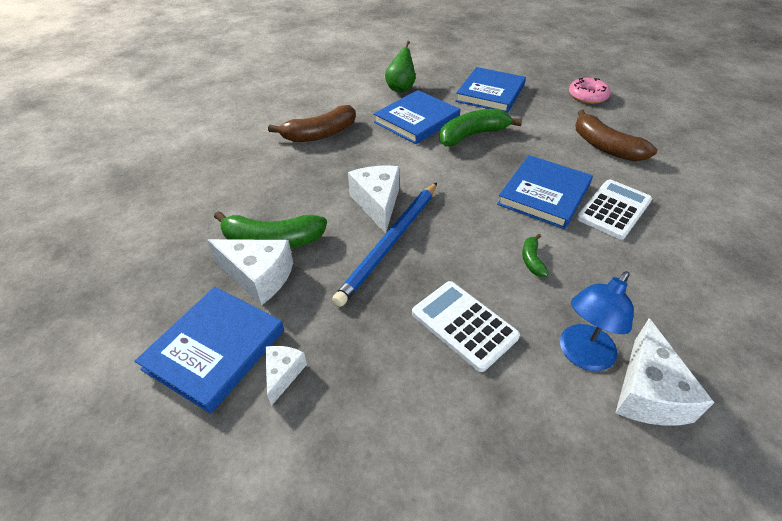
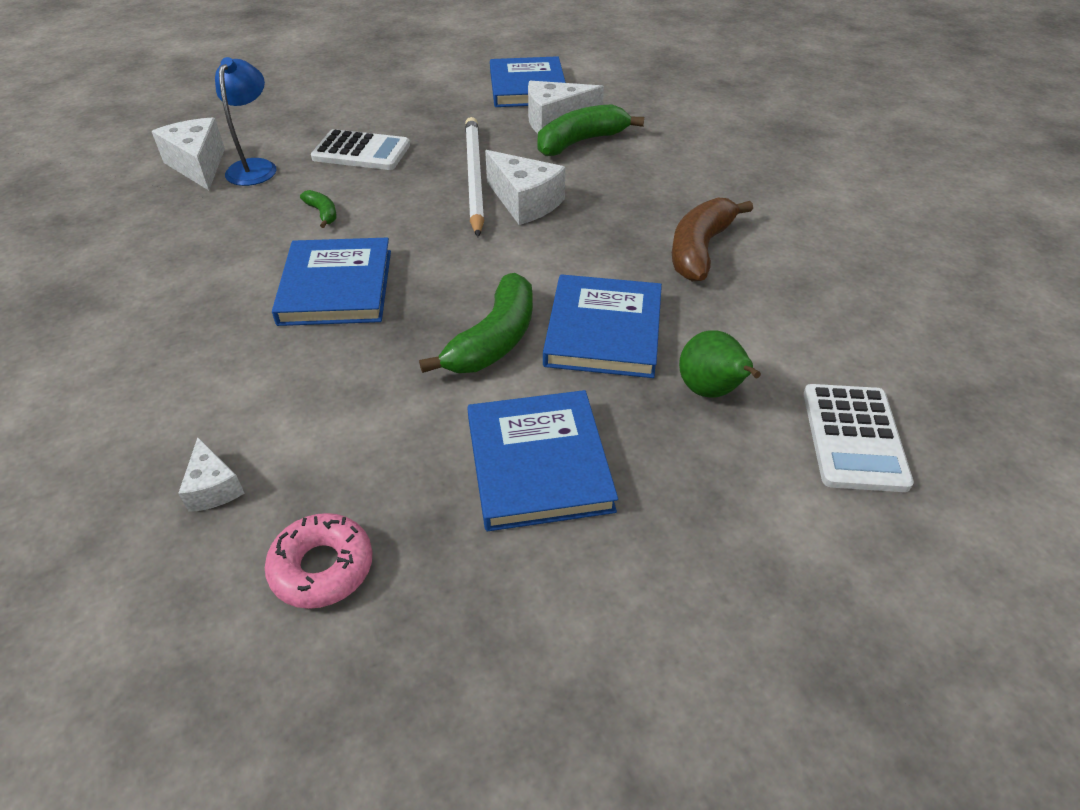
camera: 145 degrees right, 0 degrees up
white cheese [265,346,307,406] -> white cheese moved to [178,437,244,512]
blue pencil [332,183,437,307] -> white pencil [465,117,484,237]
brown banana [576,110,657,161] -> none
white calculator [577,180,652,240] -> white calculator moved to [803,384,914,492]

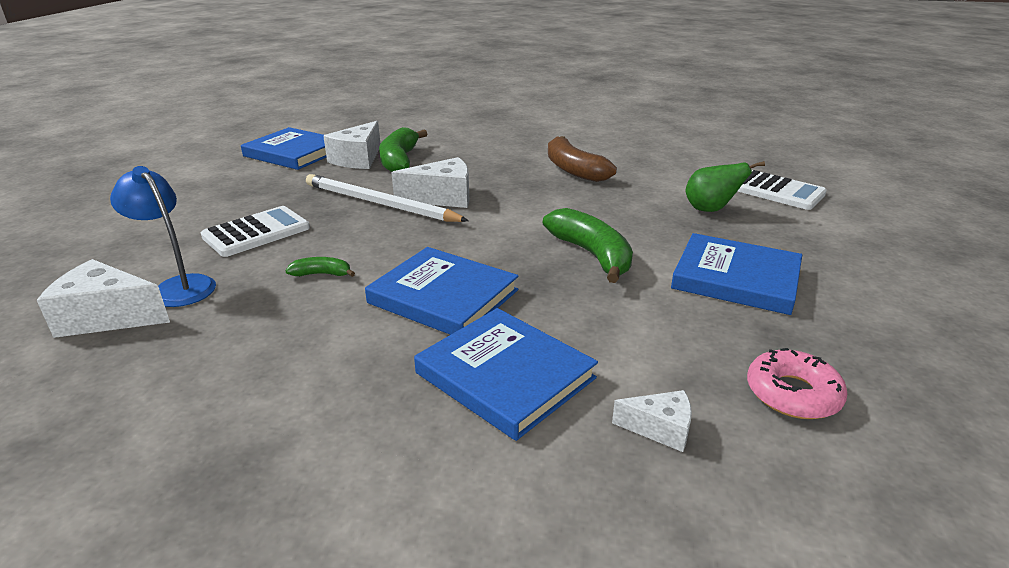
camera: 55 degrees left, 15 degrees down
blue book [543,274,662,378] -> blue book moved to [414,308,598,441]

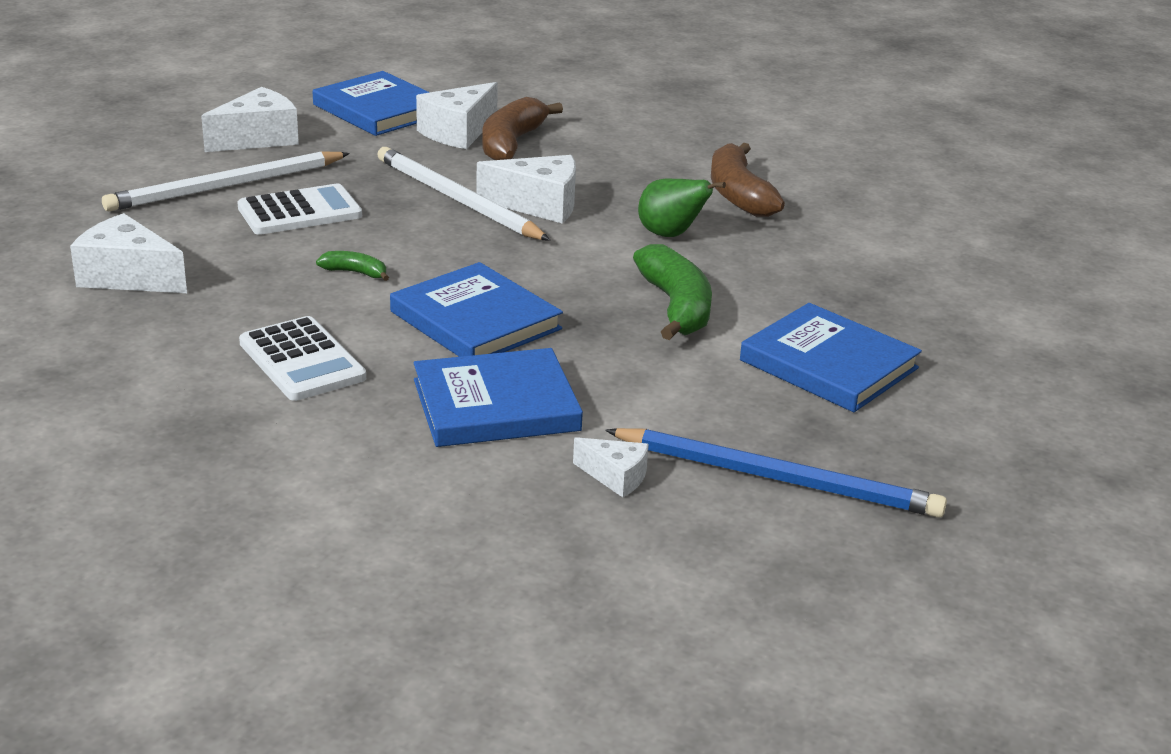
camera: 15 degrees right, 0 degrees up
blue lamp [110,166,216,307] -> none
green banana [379,127,427,172] -> brown banana [482,97,563,160]
blue book [414,308,598,441] -> blue book turned 75 degrees counterclockwise [413,348,583,447]
green pear [685,161,765,212] -> green pear moved to [638,179,726,237]
white calculator [737,170,827,210] -> white calculator moved to [239,316,366,401]
pink donut [747,348,848,419] -> blue pencil [605,428,947,518]
none -> white pencil [102,151,350,211]
none -> white cheese [201,87,299,152]

